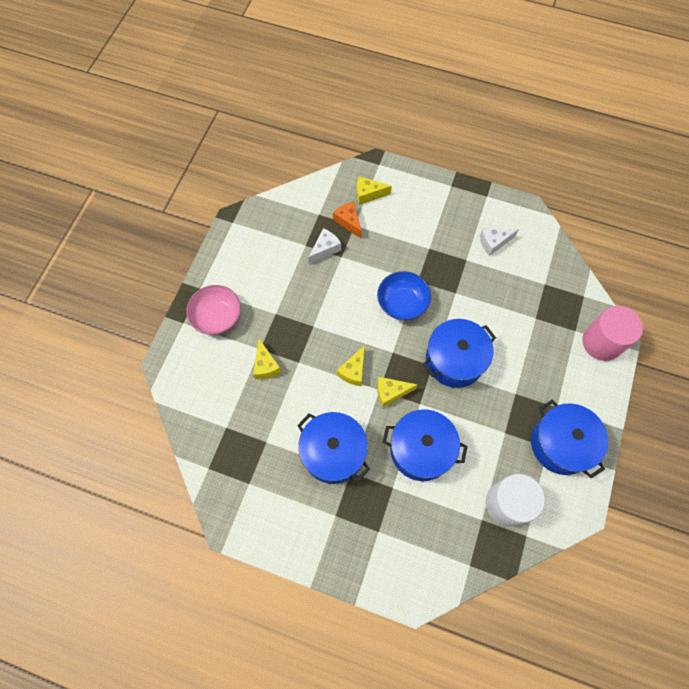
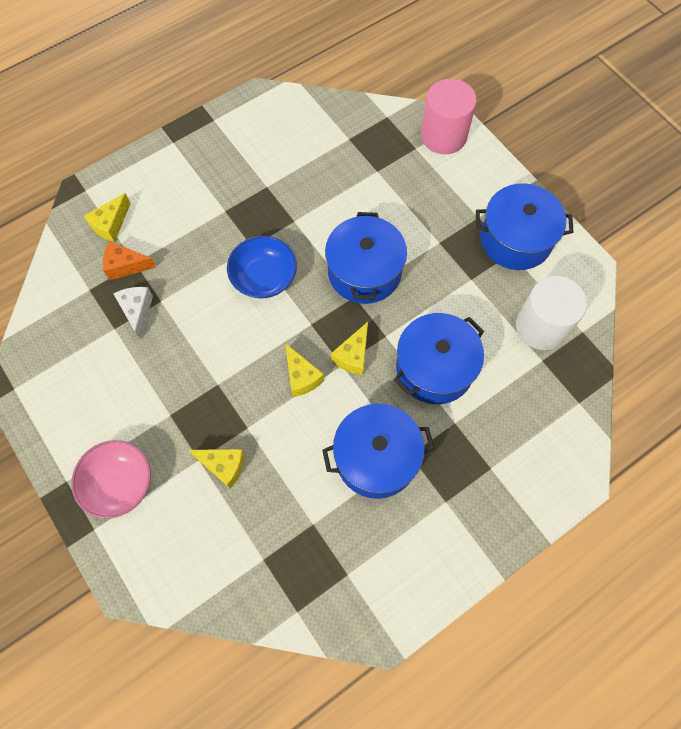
camera: 55 degrees left, 0 degrees up
white cheese [480,228,519,256] -> none

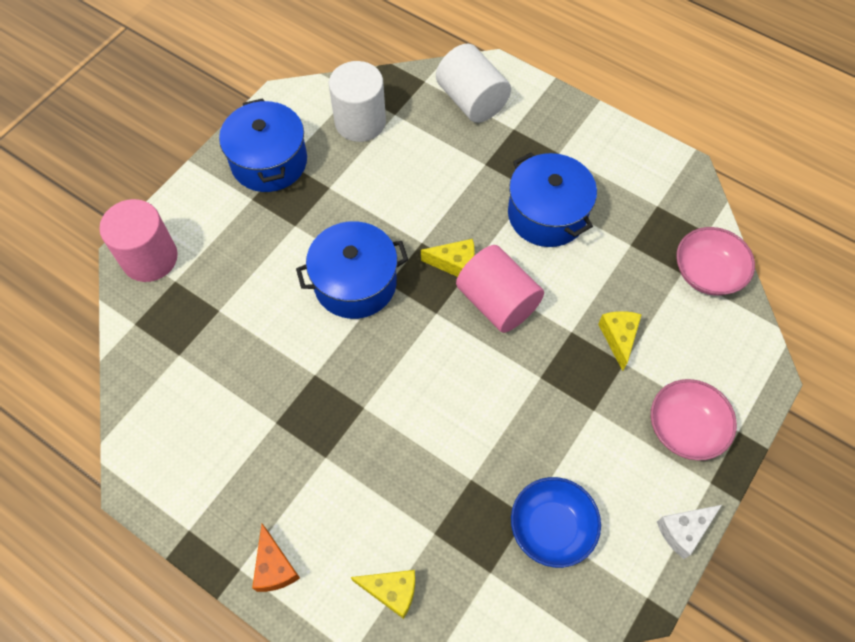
camera: 110 degrees left, 5 degrees down
orange cheese [103,241,156,280] -> orange cheese moved to [252,524,300,592]
white cheese [113,287,153,340] -> white cheese moved to [657,505,722,559]
blue bowl [227,236,297,298] -> blue bowl moved to [511,477,601,568]
yellow cheese [285,343,324,397] -> pink cylinder [456,245,544,333]
blue pot [394,313,484,404] -> none
none -> white cylinder [436,44,511,123]
none -> pink bowl [676,227,755,296]

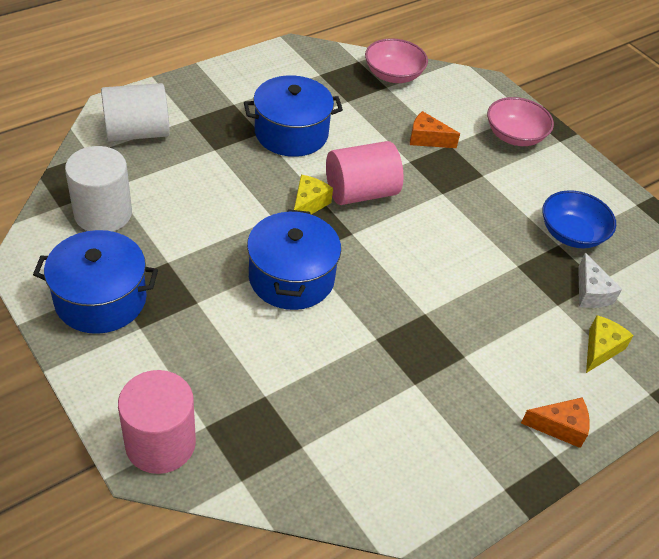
camera: 75 degrees left, 15 degrees down
yellow cheese [598,311,642,371] -> orange cheese [410,111,460,148]
white cheese [657,505,722,559] -> white cheese moved to [578,253,622,308]

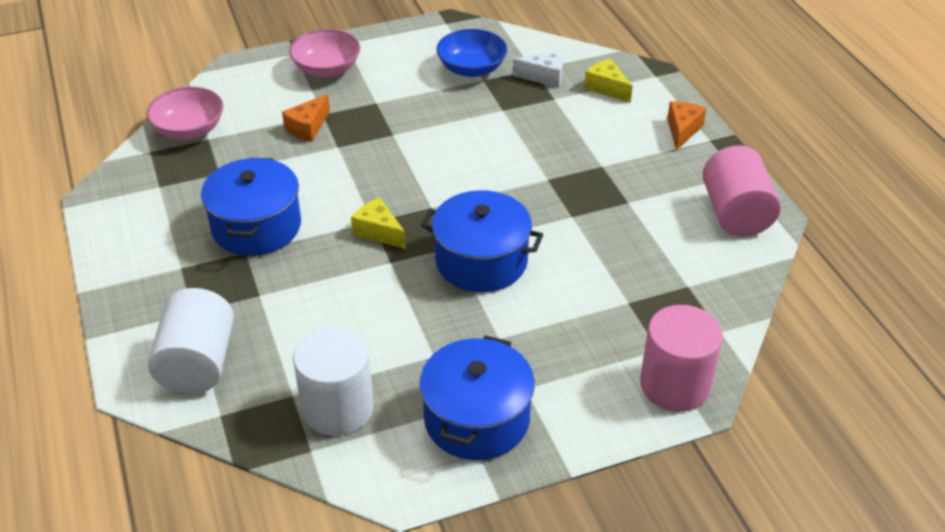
camera: 70 degrees left, 5 degrees down
pink cylinder [326,141,403,205] -> pink cylinder moved to [703,146,781,237]

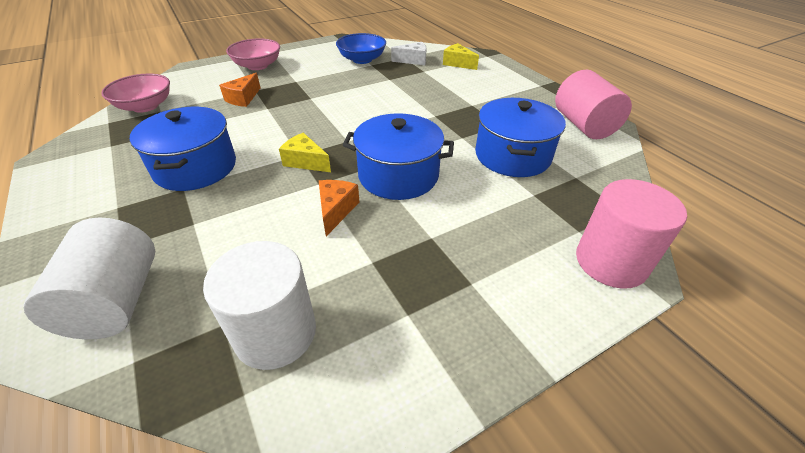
camera: 10 degrees left, 0 degrees up
blue pot [419,335,535,460] -> blue pot moved to [475,98,566,177]
orange cheese [667,101,707,151] -> orange cheese moved to [319,180,359,236]

